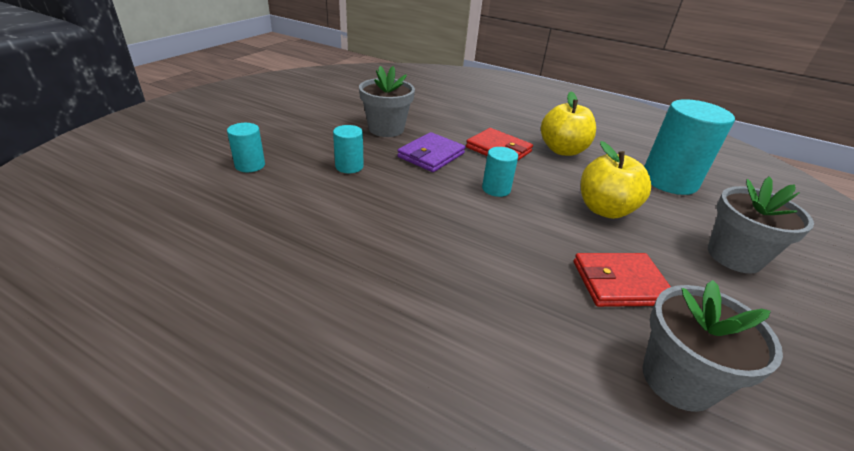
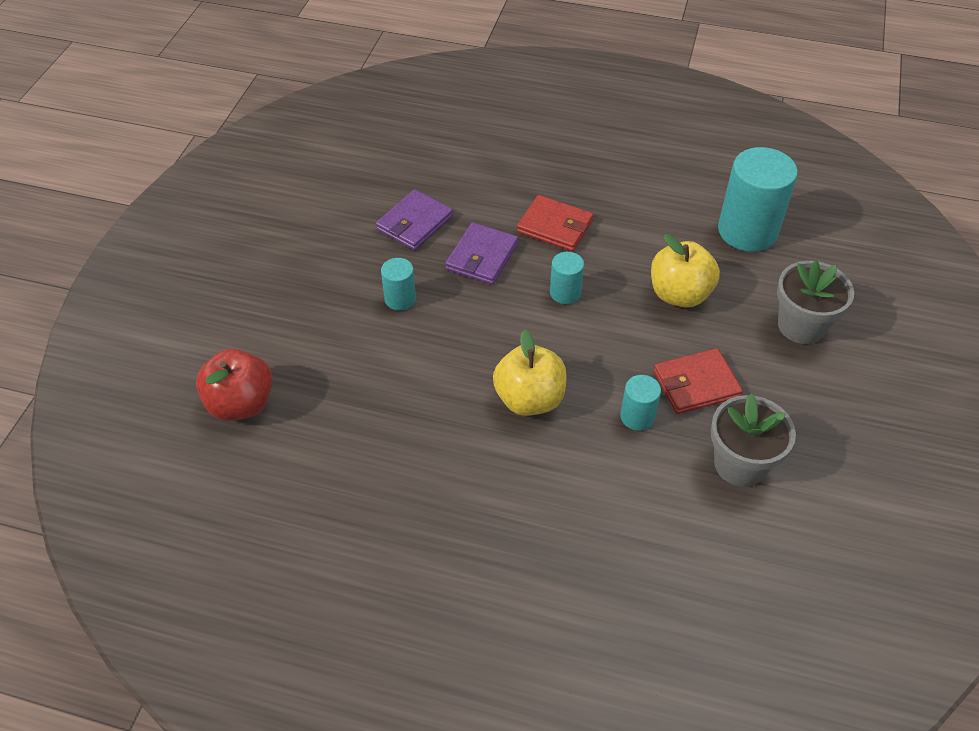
camera: 10 degrees left, 15 degrees up
turquoise cylinder [227,123,265,172] -> turquoise cylinder moved to [620,375,661,431]
grey flower pot [359,66,415,137] -> purple wallet [376,189,453,250]
yellow apple [541,92,596,156] -> yellow apple moved to [493,329,567,416]
none -> red apple [196,349,273,421]

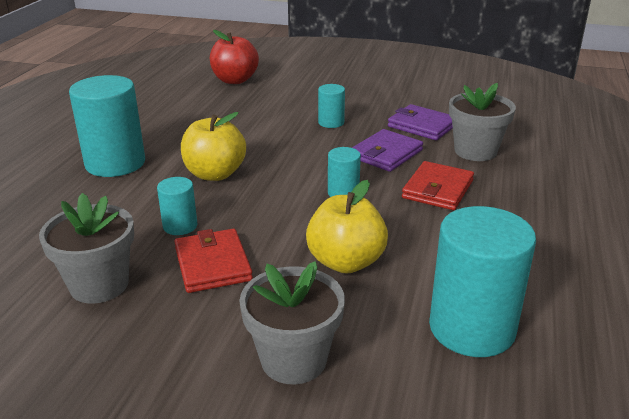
camera: 90 degrees right, 20 degrees down
purple wallet [445,222,518,285] -> purple wallet turned 75 degrees counterclockwise [352,129,423,172]
none -> turquoise cylinder [69,75,145,177]
none -> grey flower pot [449,83,516,161]

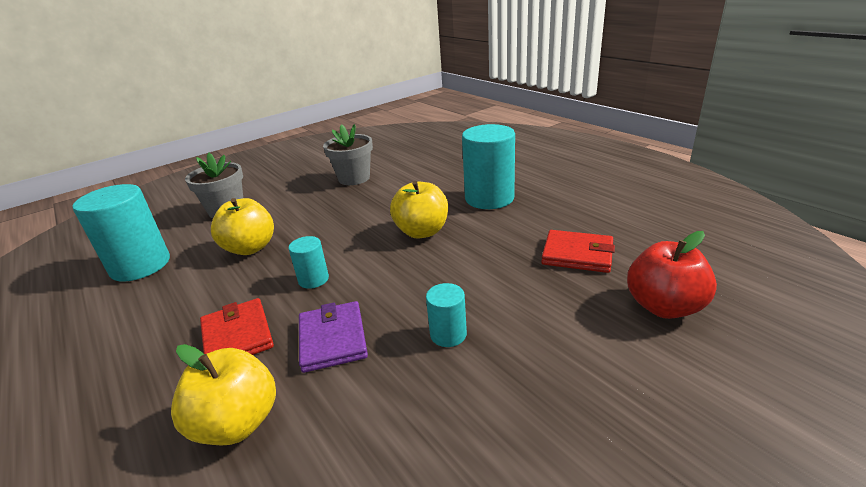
camera: 130 degrees right, 0 degrees up
turquoise cylinder [157,177,197,235] -> none
red wallet [174,229,253,293] -> red wallet moved to [541,230,615,273]
purple wallet [388,104,453,140] -> none
grey flower pot [449,83,516,161] -> yellow apple [171,344,276,445]

